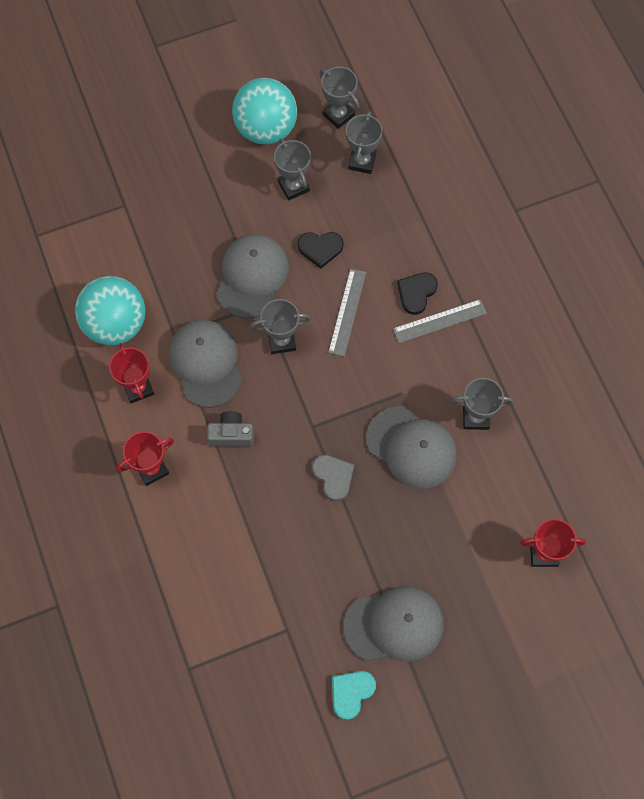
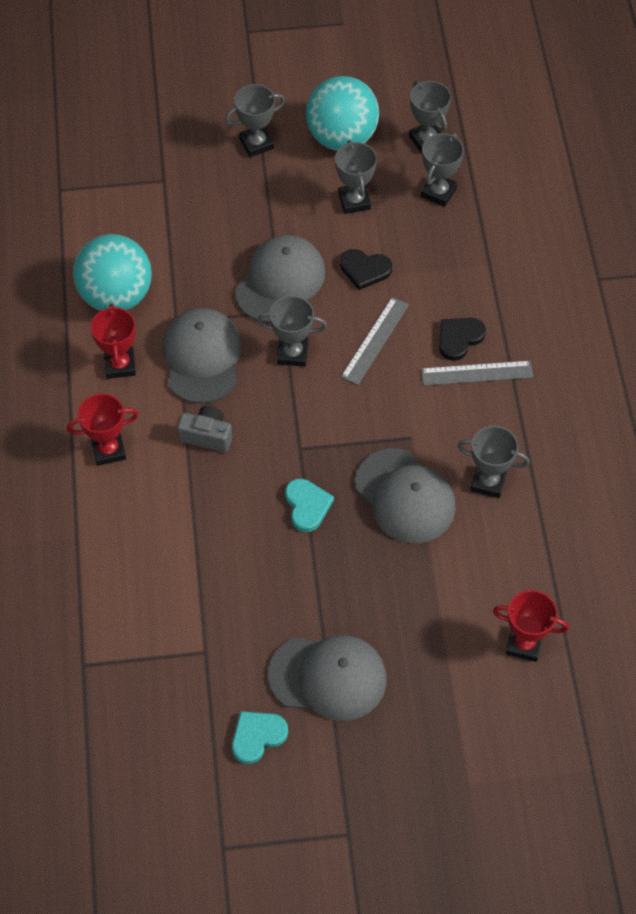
camera: 15 degrees right, 10 degrees down
grey heart [312,455,354,501] -> turquoise heart [285,479,334,532]
none -> grey trophy [225,84,285,157]

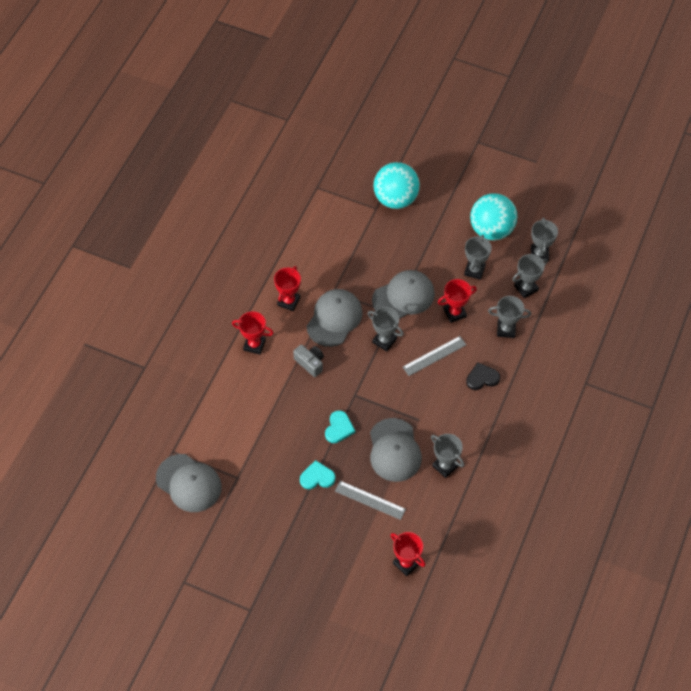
camera: 30 degrees right, 0 degrees up
turquoise ball [73,234,152,311] -> turquoise ball moved to [374,162,420,209]
grey trophy [225,84,285,157] -> grey trophy moved to [488,296,531,338]
turquoise heart [232,711,288,764] -> turquoise heart moved to [300,460,335,489]
grey cap [268,636,387,721] -> grey cap moved to [156,454,222,512]
black heart [340,249,392,290] -> red trophy [438,279,477,323]
grey ruler [421,361,533,385] -> grey ruler moved to [335,481,406,520]

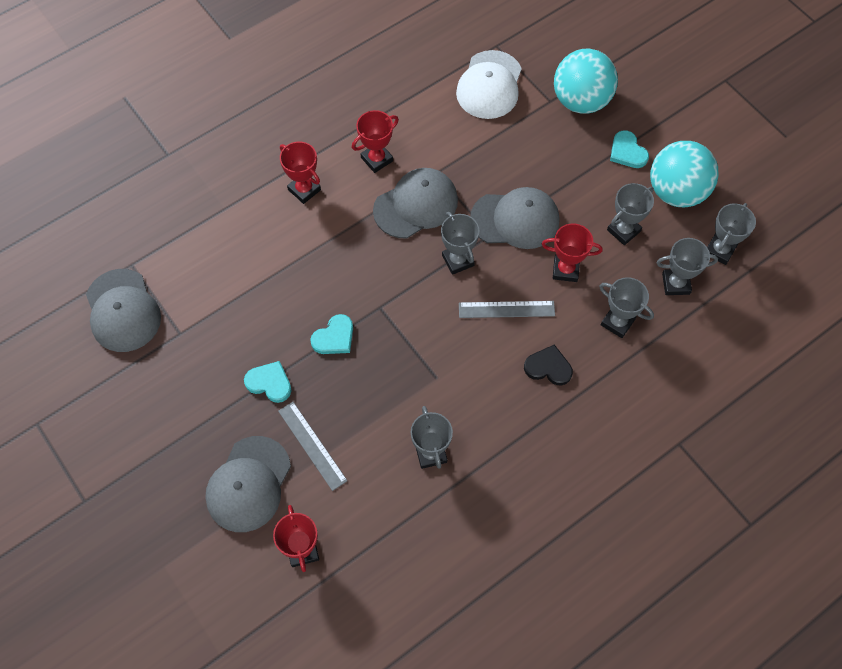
camera: 30 degrees right, 5 degrees up
grey camera [293,344,324,377] -> none
grey cap [370,418,422,482] -> grey cap moved to [205,436,291,532]
none -> white cap [456,50,522,119]
none -> turquoise heart [610,130,649,168]

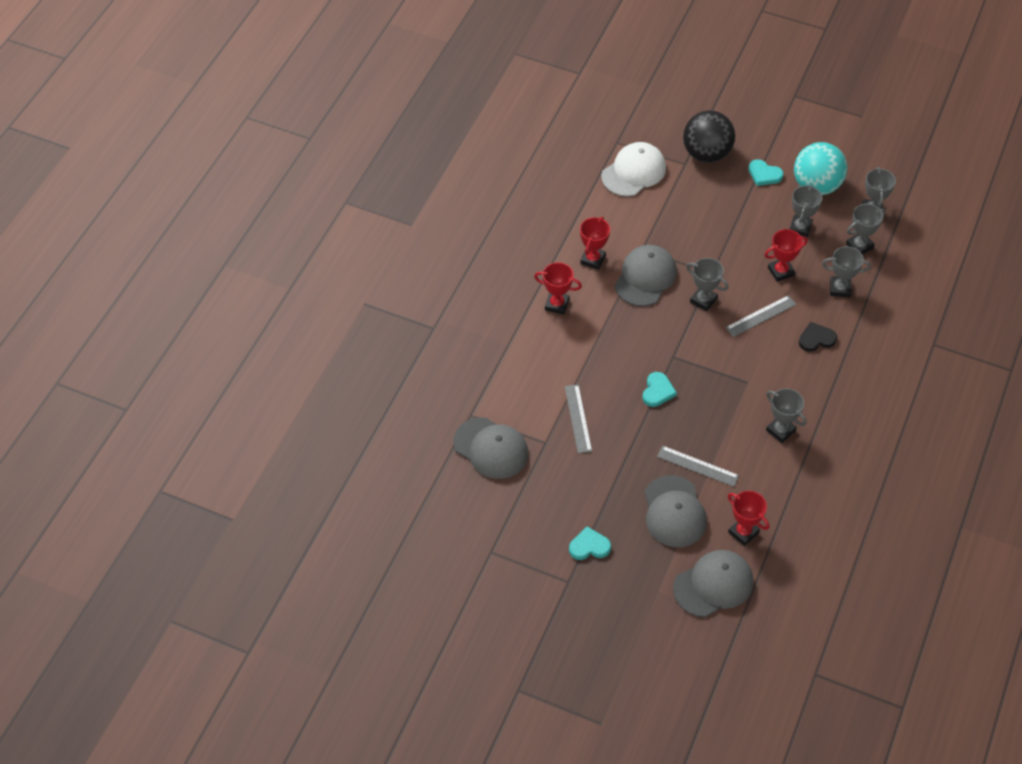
camera: 30 degrees left, 10 degrees down
turquoise heart [244,361,291,403] -> turquoise heart moved to [569,526,611,560]
white cap [456,50,522,119] -> white cap turned 120 degrees counterclockwise [601,142,666,197]
grey cap [470,187,560,249] -> grey cap moved to [673,550,753,617]
turquoise ball [554,49,618,114] -> black ball [683,110,735,163]
none -> grey ruler [565,384,592,453]

